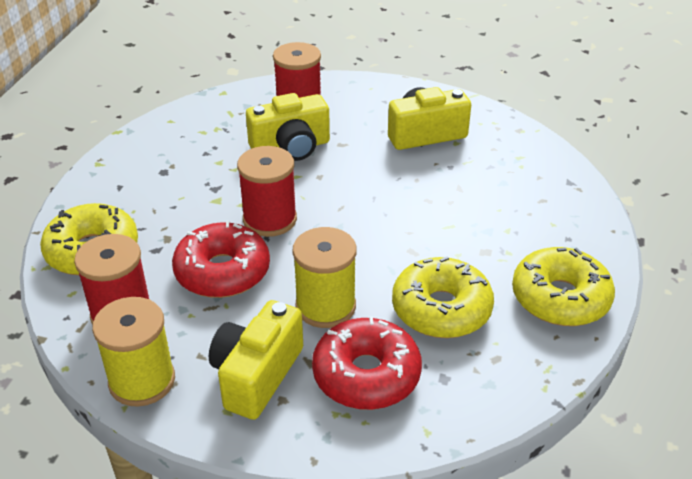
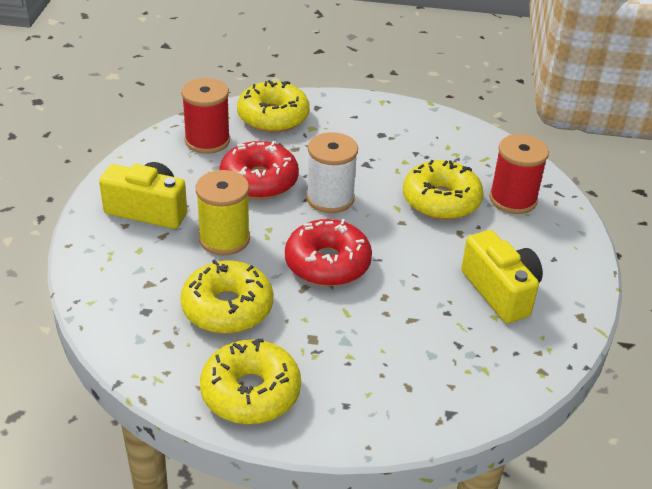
camera: 80 degrees right, 0 degrees up
yellow spool [92,297,175,407] -> none
red spool [237,146,297,237] -> white spool [306,132,358,213]
yellow camera [246,93,330,161] -> yellow donut [403,160,484,220]
red donut [312,316,422,410] -> red donut moved to [285,219,372,286]

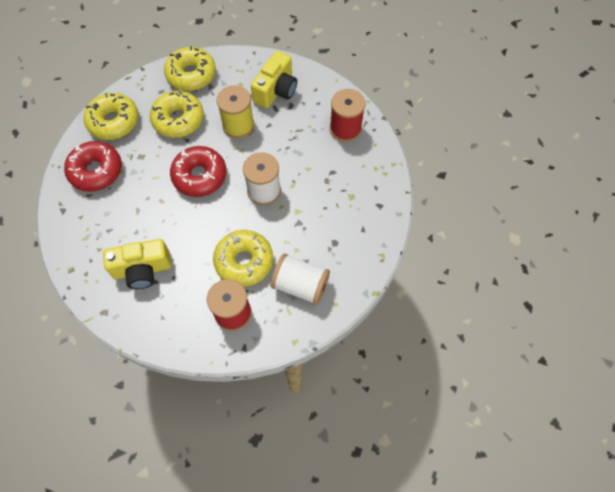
camera: 105 degrees right, 25 degrees up
red donut [220,141,299,199] -> red donut moved to [64,141,122,192]
yellow donut [237,80,310,133] -> yellow donut moved to [164,46,216,91]
none -> white spool [271,253,330,305]

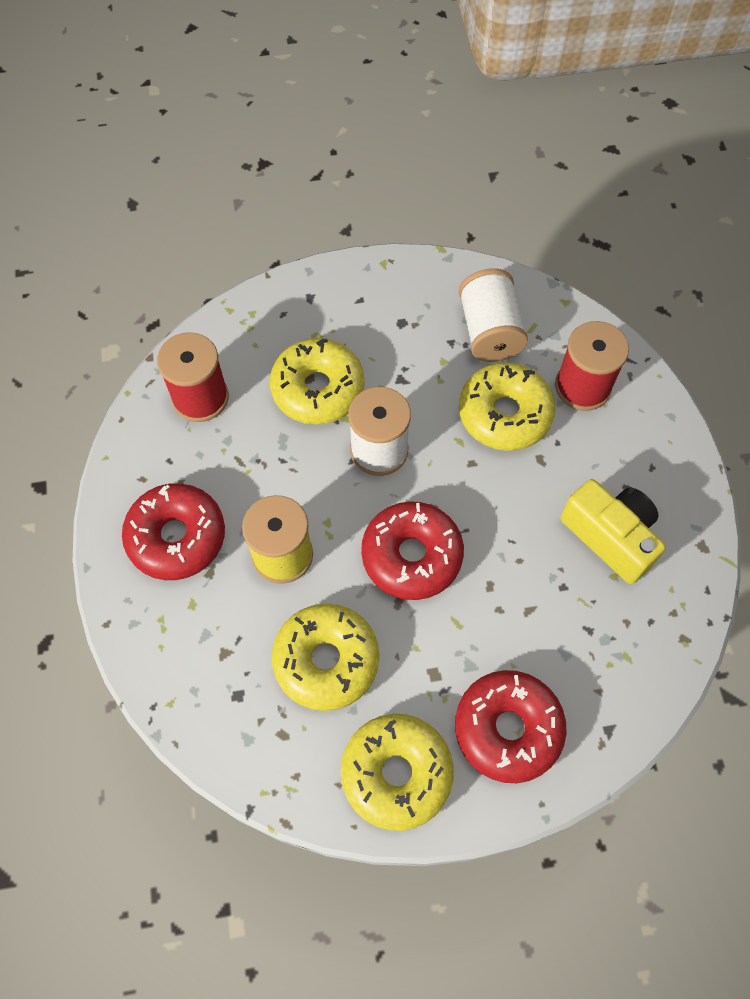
camera: 120 degrees left, 0 degrees up
yellow donut [164,46,216,91] -> yellow donut moved to [270,338,364,425]
yellow camera [251,51,297,108] -> red donut [122,483,225,580]

